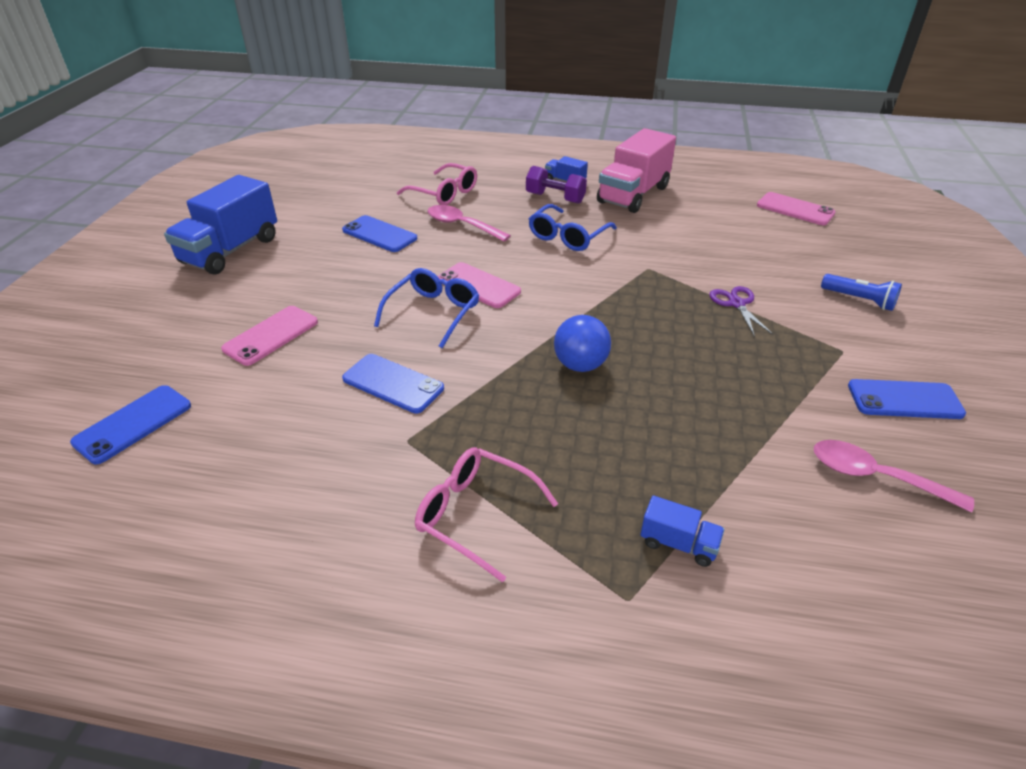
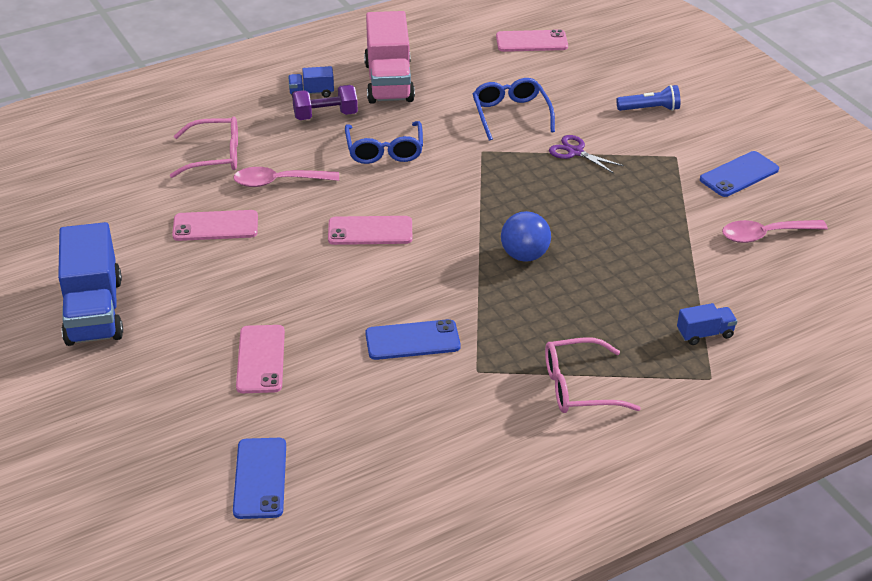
camera: 40 degrees left, 0 degrees up
blue phone [342,215,417,252] -> pink phone [172,210,258,241]
blue glasses [374,268,479,348] -> blue glasses moved to [473,78,555,141]

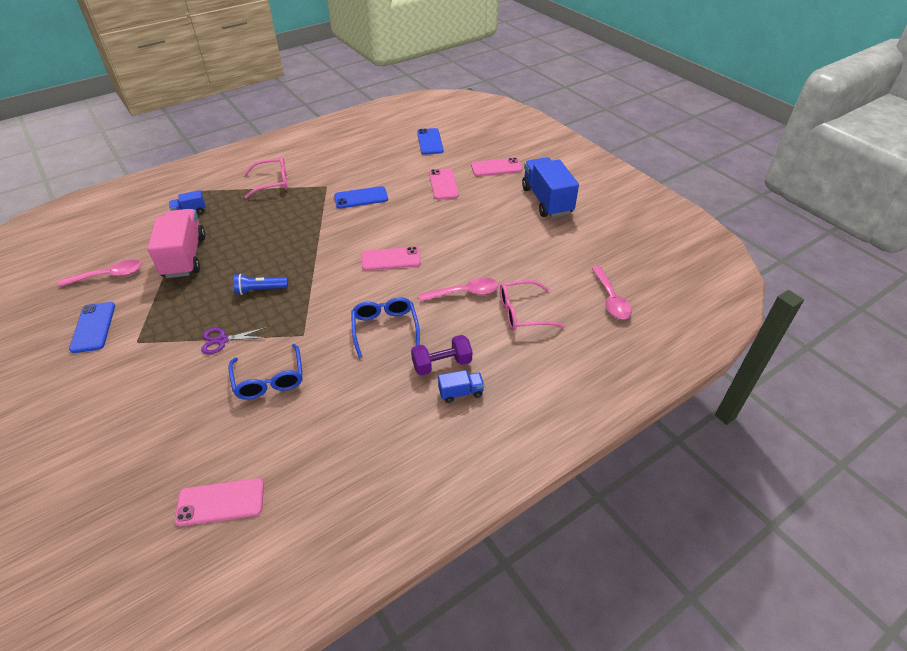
camera: 175 degrees right, 5 degrees up
pink phone [172,210,258,241] -> pink phone moved to [471,158,522,176]
pink truck [364,11,415,104] -> pink truck moved to [147,209,206,278]
blue ball [501,211,551,262] -> none
purple scissors [549,135,624,173] -> purple scissors turned 135 degrees clockwise [201,327,267,354]
blue flashlight [617,85,680,111] -> blue flashlight moved to [234,274,288,295]
blue phone [700,151,779,197] -> blue phone turned 60 degrees counterclockwise [69,302,115,353]
none -> pink spoon [592,266,632,319]

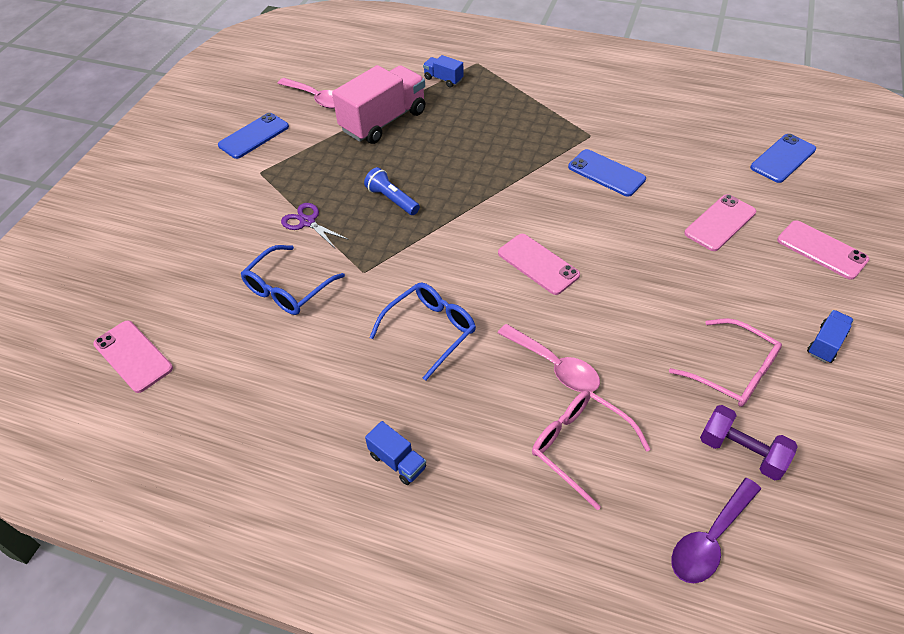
camera: 55 degrees right, 5 degrees up
pink glasses [244,156,288,199] -> pink glasses moved to [669,318,782,407]
purple dumbbell [411,335,472,375] -> purple dumbbell moved to [700,405,798,480]
blue truck [522,157,579,217] -> blue truck [807,310,854,363], size x0.46
pink spoon [592,266,632,319] -> purple spoon [671,478,761,583]

